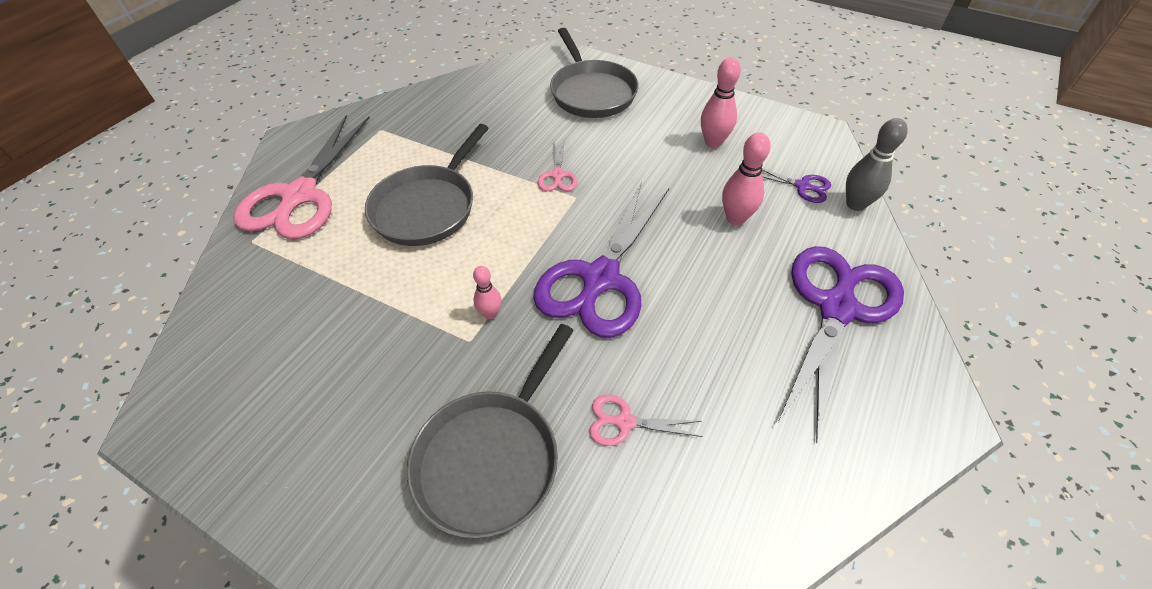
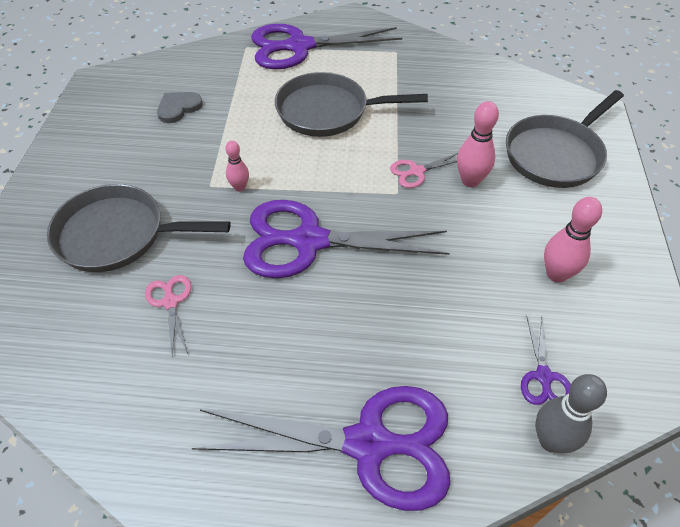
camera: 65 degrees right, 0 degrees up
pink scissors [233,115,370,239] -> purple scissors [251,24,402,69]
pink bowling pin [722,133,771,225] -> pink bowling pin moved to [457,101,499,187]
none -> grey heart [157,92,203,123]

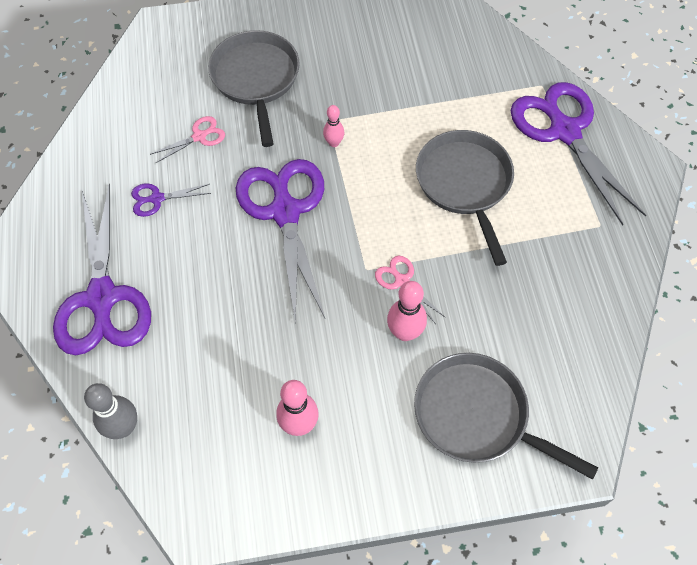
camera: 75 degrees right, 10 degrees up
grey heart [157,92,203,123] -> none
purple scissors [521,317,571,405] -> purple scissors moved to [131,184,211,217]

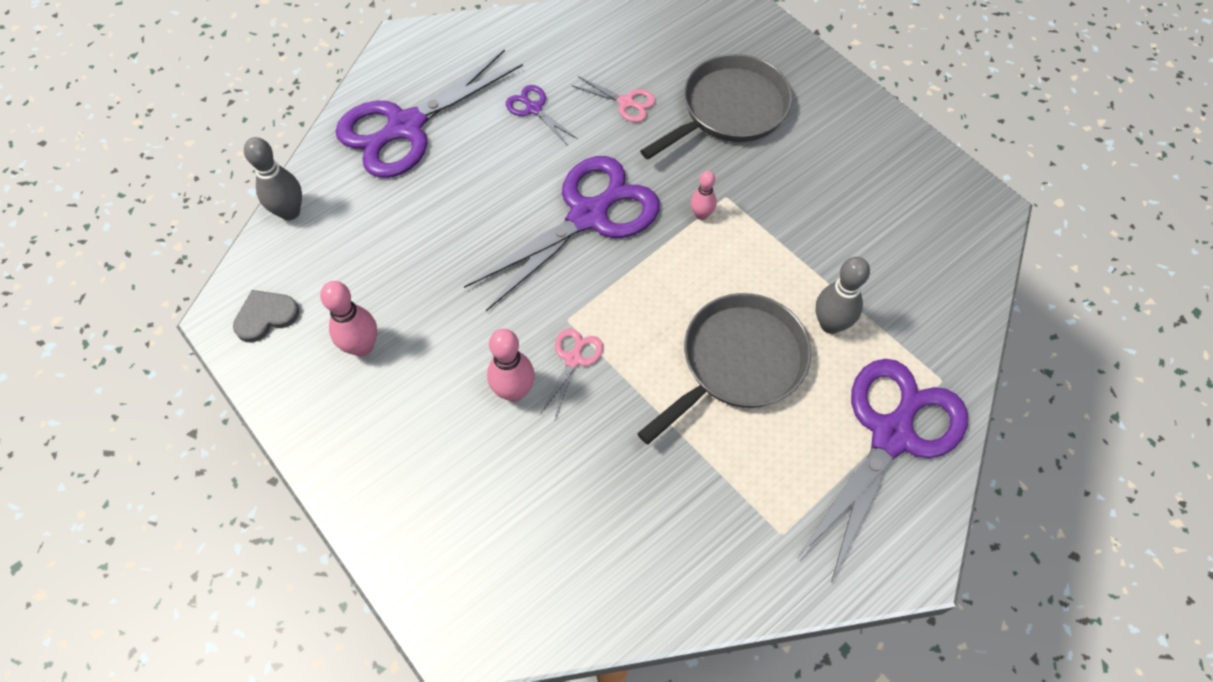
camera: 60 degrees right, 0 degrees up
grey pan [414,353,598,480] -> none
none -> grey heart [233,290,299,343]
none -> grey bowling pin [816,257,870,334]

